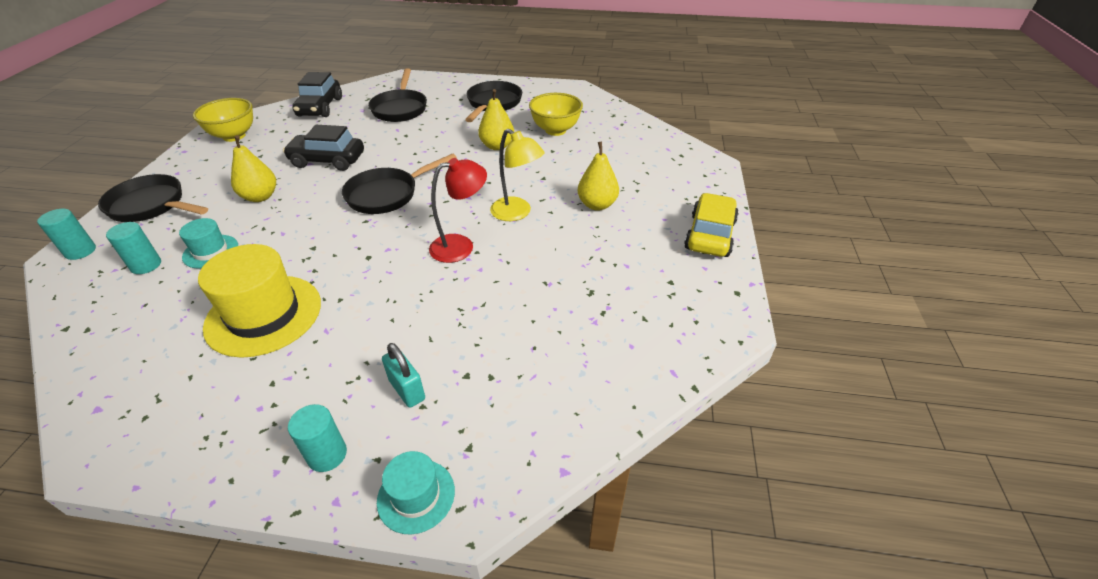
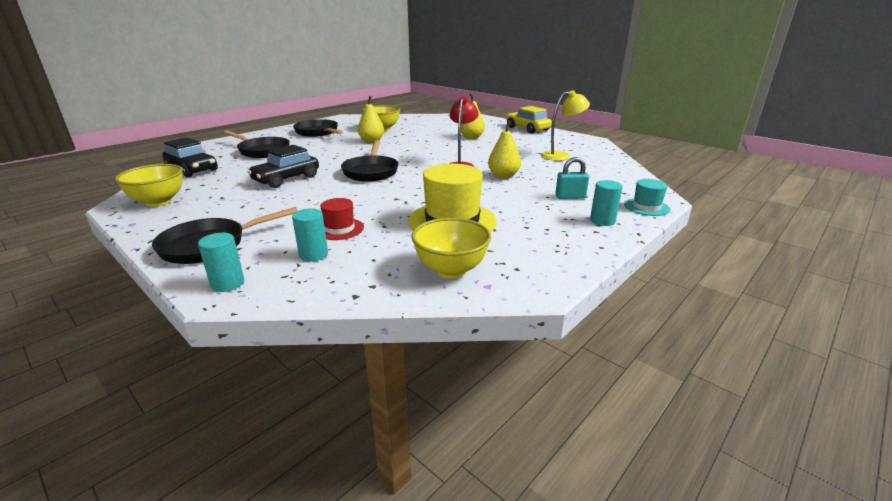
camera: 55 degrees left, 15 degrees down
turquoise hat [179,218,238,268] -> red hat [320,198,364,240]
yellow pear [231,135,276,202] -> yellow pear moved to [488,121,521,178]
yellow lamp [490,129,545,221] -> yellow lamp moved to [541,90,590,161]
none -> yellow bowl [411,218,491,279]

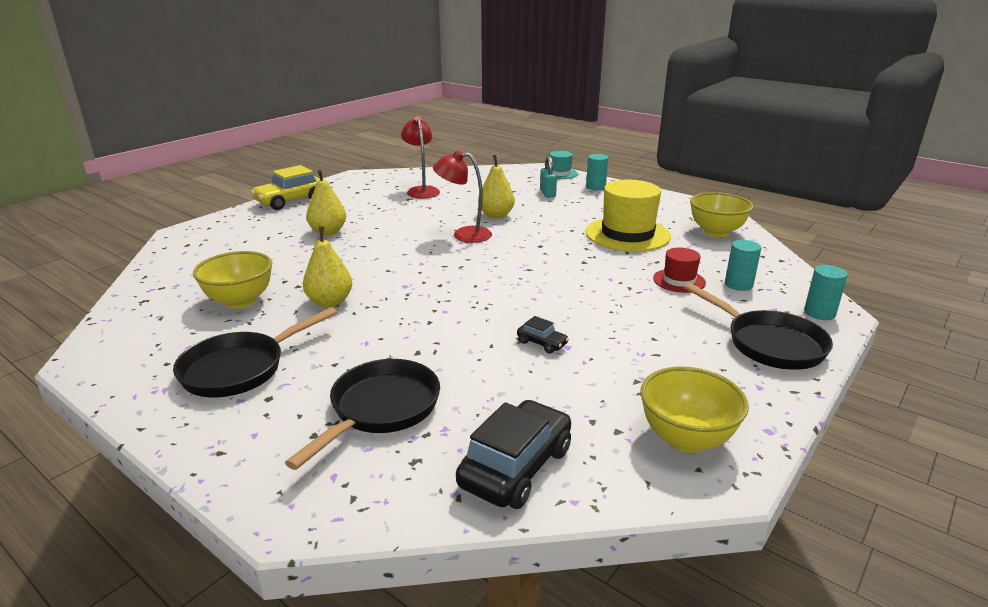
camera: 95 degrees left, 0 degrees up
black car [247,145,319,188] -> black car [517,316,569,354], size x0.48
black pan [341,140,398,182] -> none
yellow lamp [541,90,590,161] -> red lamp [401,116,440,199]

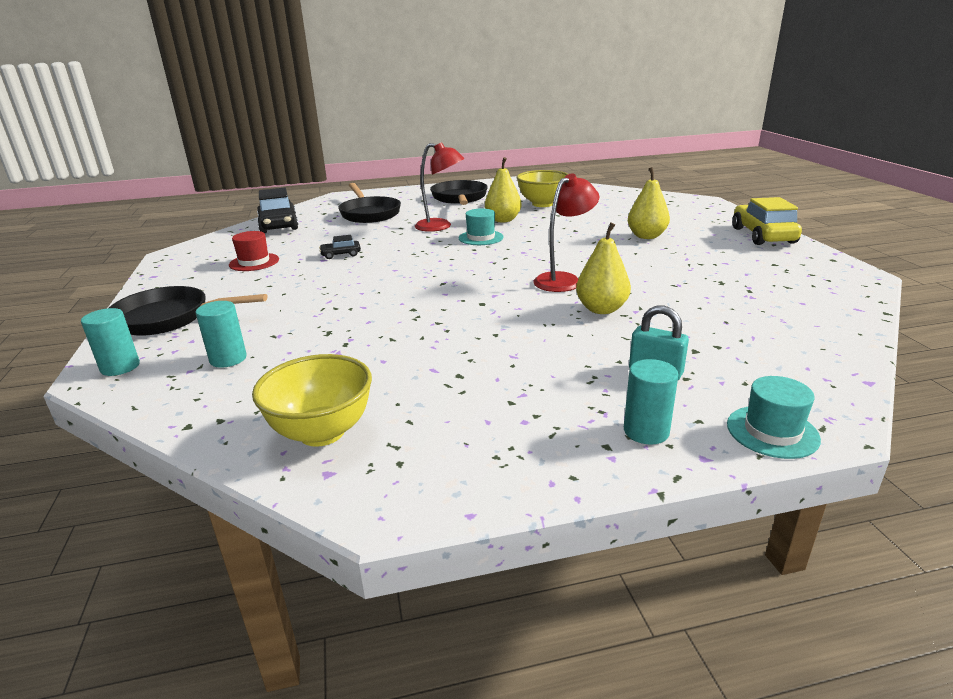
camera: 130 degrees right, 0 degrees up
red lamp [401,116,440,199] -> red lamp moved to [415,142,465,232]
yellow hat [586,180,671,252] -> none
yellow bowl [640,366,749,453] -> none
red hat [653,248,706,293] -> red hat moved to [229,231,279,271]
none -> turquoise hat [459,209,504,245]

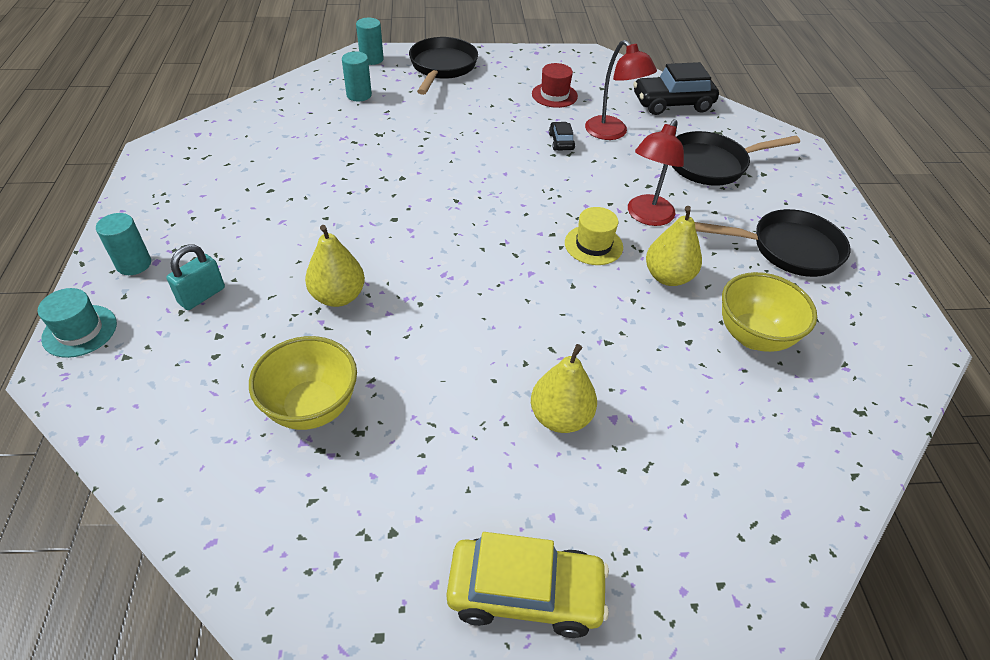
camera: 95 degrees right, 20 degrees up
yellow bowl [252,354,372,447] -> yellow bowl moved to [249,336,357,430]
turquoise hat [459,209,504,245] -> yellow hat [565,207,623,265]
red lamp [533,173,599,292] -> red lamp moved to [585,40,657,140]

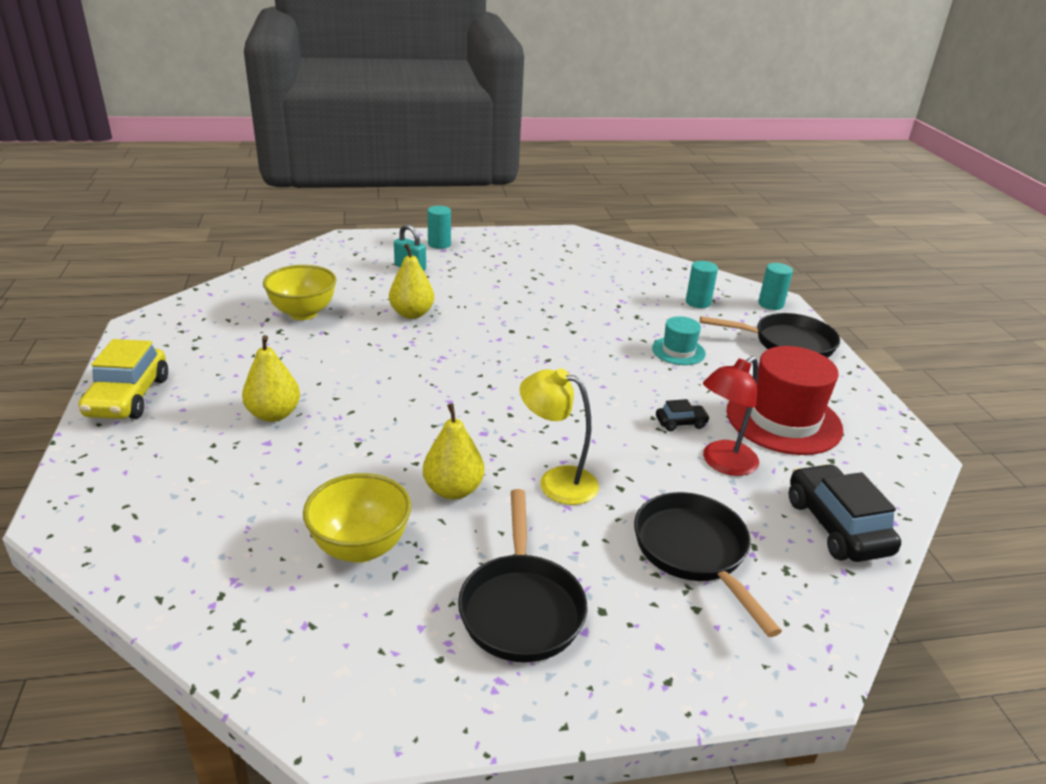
camera: 85 degrees right, 15 degrees down
turquoise hat [38,288,117,358] -> turquoise hat moved to [652,316,706,365]
red hat [532,63,578,108] -> red hat [727,346,843,455], size x1.90
yellow hat [565,207,623,265] -> none
red lamp [628,119,684,226] -> yellow lamp [520,368,599,505]

